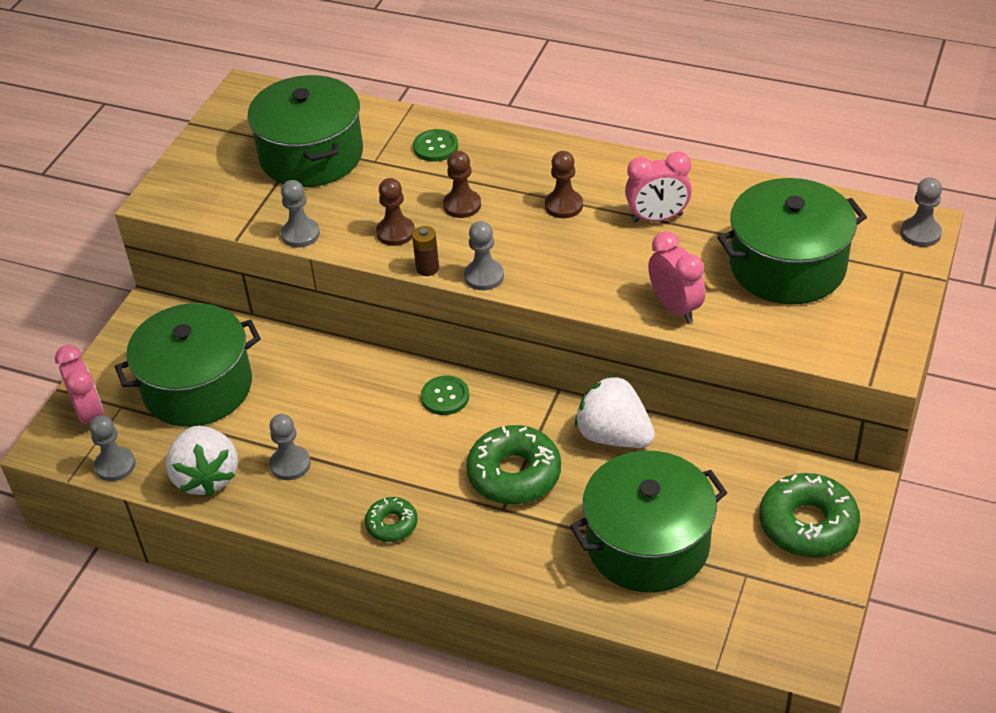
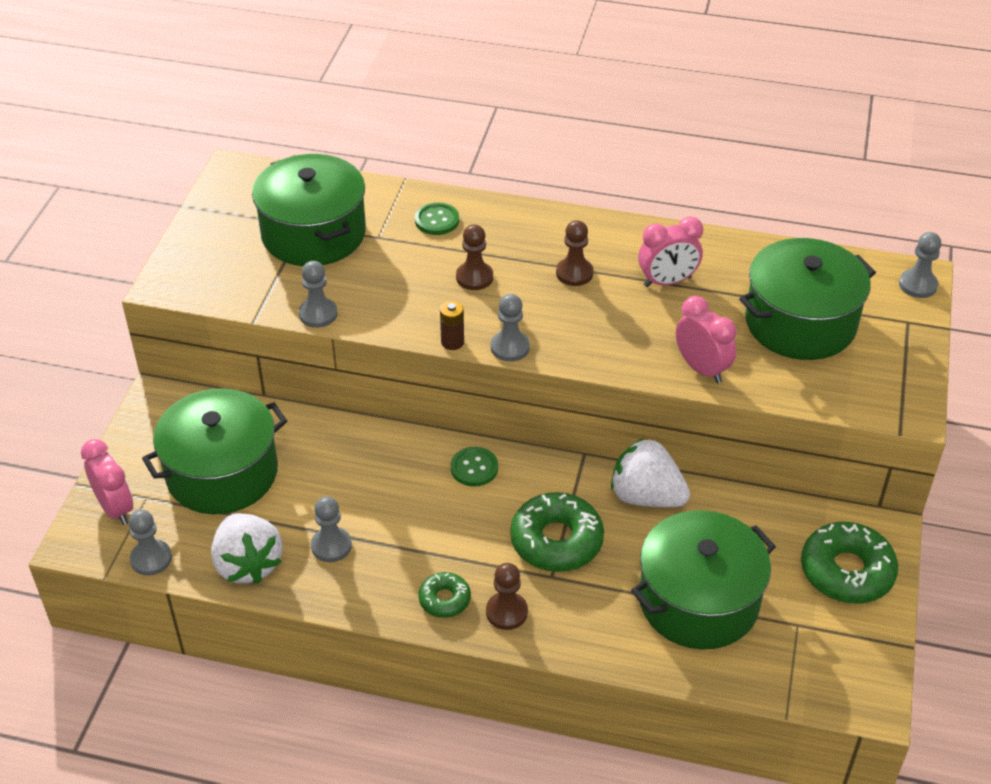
camera: 10 degrees left, 0 degrees up
brown pawn [376,178,415,246] -> brown pawn moved to [486,563,528,630]

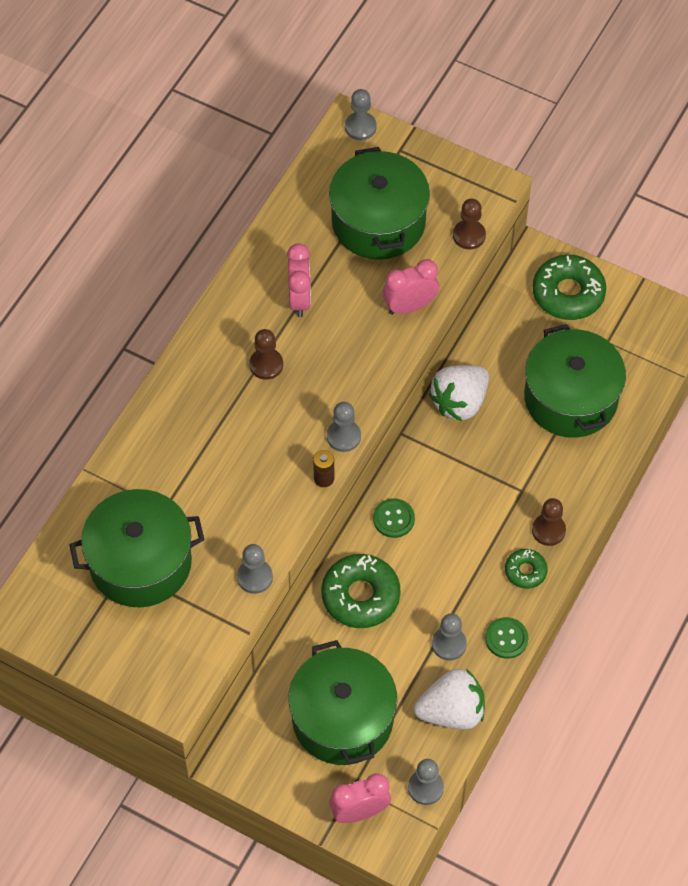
camera: 75 degrees left, 15 degrees up
green button [415,202,459,235] -> green button moved to [485,617,528,659]
brown pawn [456,224,493,290] -> brown pawn moved to [453,199,486,249]
green donut [510,492,604,572] -> green donut moved to [321,554,401,628]

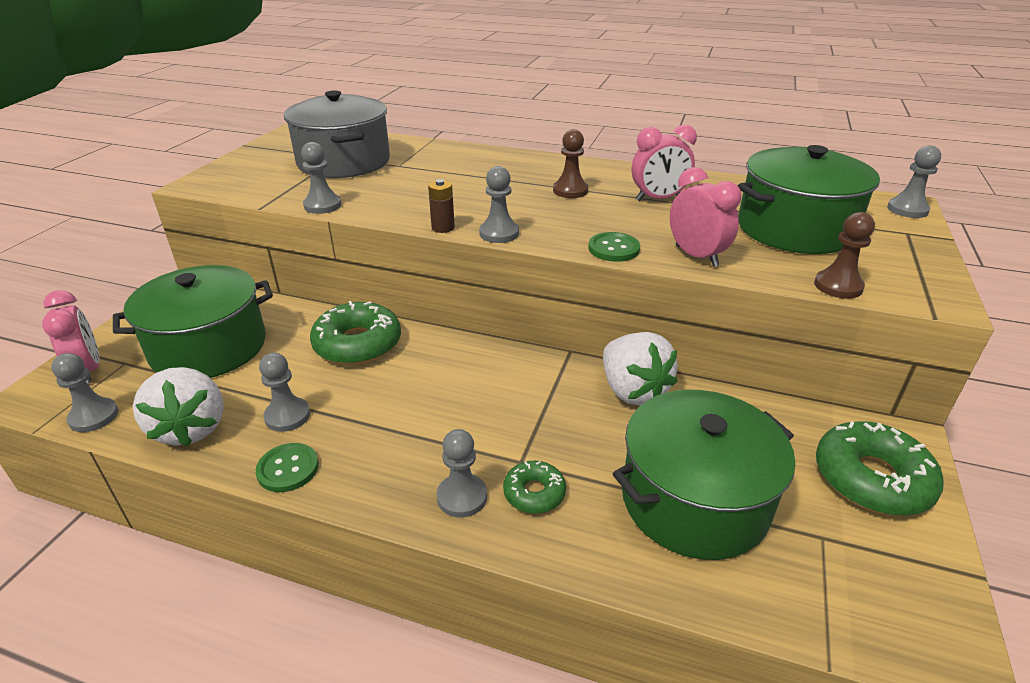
camera: 80 degrees right, 25 degrees down
green pot [69,489,204,607] -> grey pot [284,90,390,178]
green button [373,498,415,538] -> green button moved to [588,232,640,262]
white strawberry [429,365,489,421] -> white strawberry turned 150 degrees counterclockwise [603,332,678,405]
green donut [505,549,548,589] -> green donut moved to [503,461,566,514]
brown pawn [532,498,566,546] -> grey pawn [436,429,487,518]

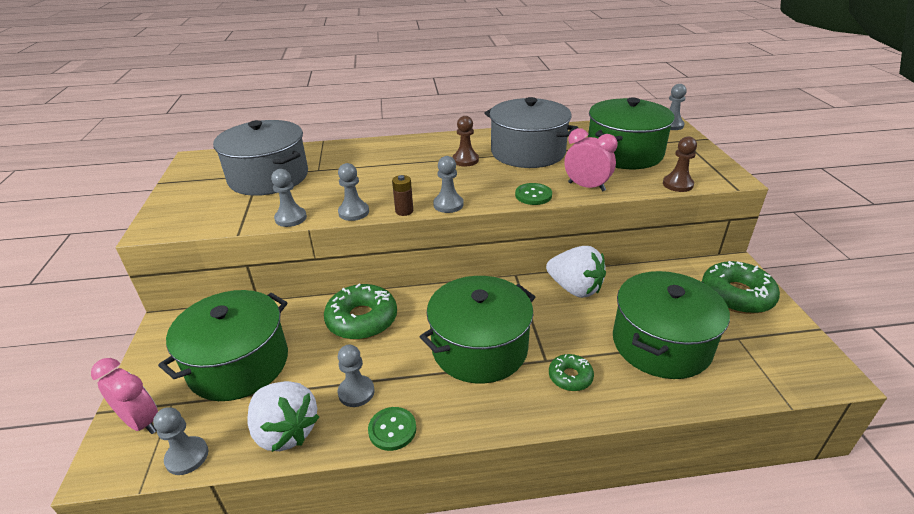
camera: 25 degrees left, 0 degrees up
grey pawn [436,429,487,518] -> grey pawn moved to [338,163,369,221]
pink clock [632,125,697,201] -> grey pot [485,97,578,168]
none -> green pot [420,276,535,384]

